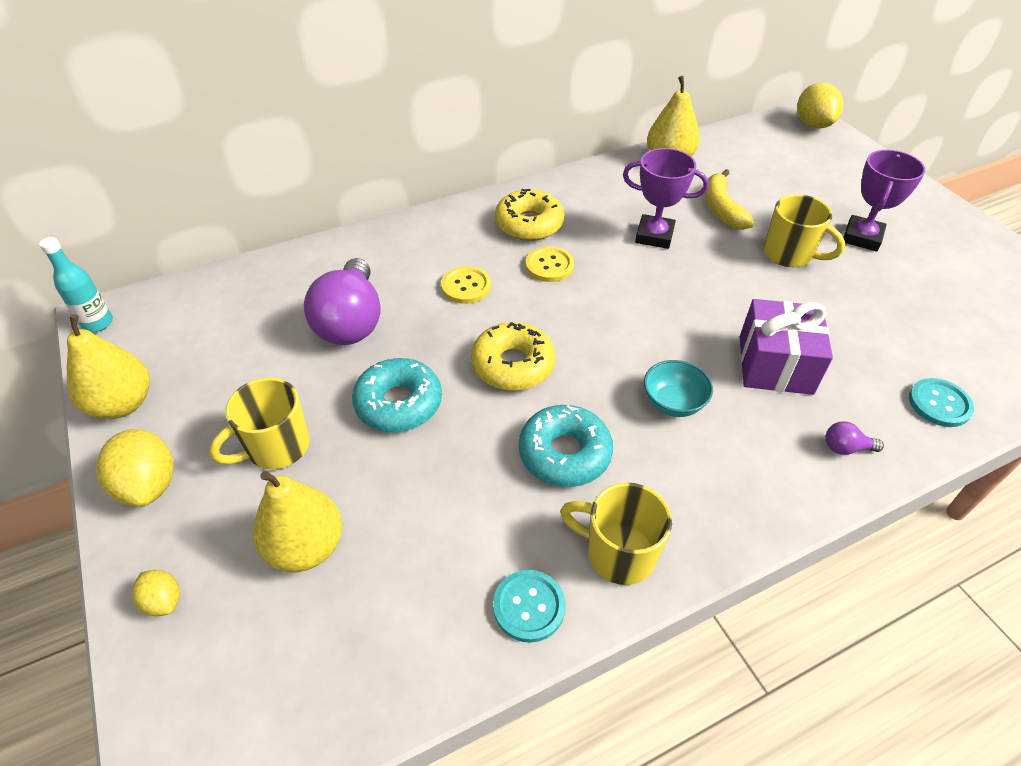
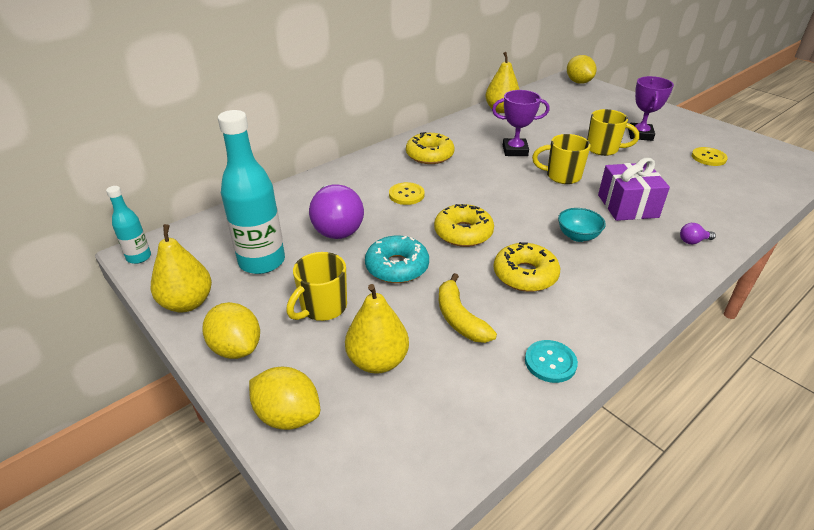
camera: 15 degrees left, 10 degrees down
yellow lemon [132,570,180,616] -> yellow lemon [249,367,320,430], size x1.83
turquoise donut [519,405,613,487] -> yellow donut [494,242,560,292]
yellow button [526,246,574,282] -> yellow button moved to [692,147,728,166]
yellow mug [560,482,672,585] -> yellow mug moved to [532,134,591,184]
yellow banana [705,169,755,230] -> yellow banana moved to [439,273,497,343]
turquoise button [909,378,974,427] -> none
none -> turquoise bottle [218,110,285,274]

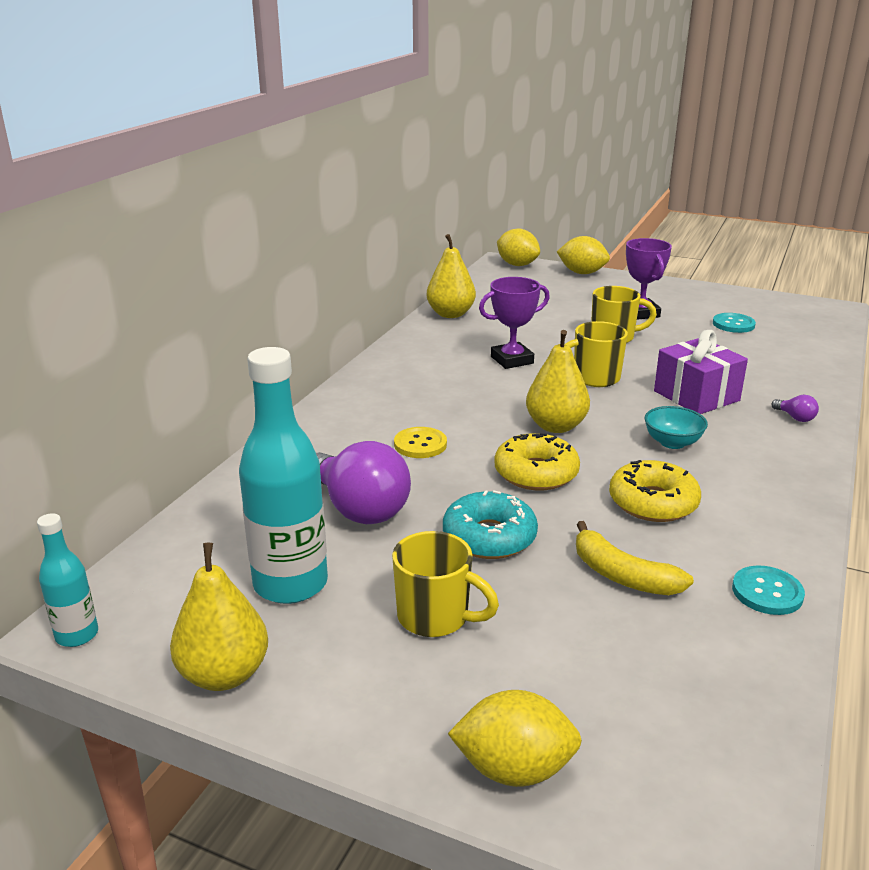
camera: 25 degrees left, 10 degrees down
yellow lemon [202,302,260,359] -> yellow lemon moved to [557,236,610,274]
yellow mug [286,252,347,321] -> yellow mug turned 75 degrees counterclockwise [392,531,499,637]
yellow pear [345,284,409,374] -> yellow pear moved to [526,330,590,433]
yellow donut [406,132,455,164] -> none
purple light bulb [680,223,716,244] -> purple light bulb turned 90 degrees counterclockwise [772,395,819,422]
yellow button [692,147,728,166] -> turquoise button [713,313,756,333]

